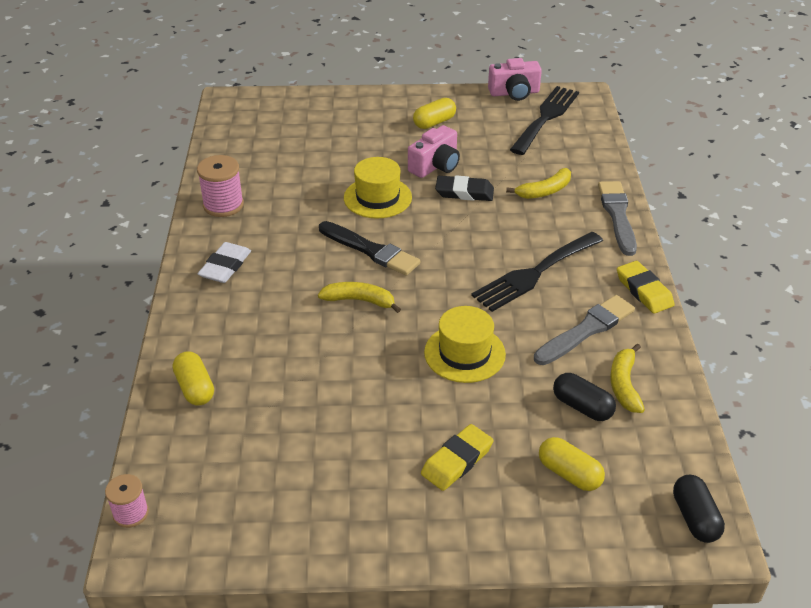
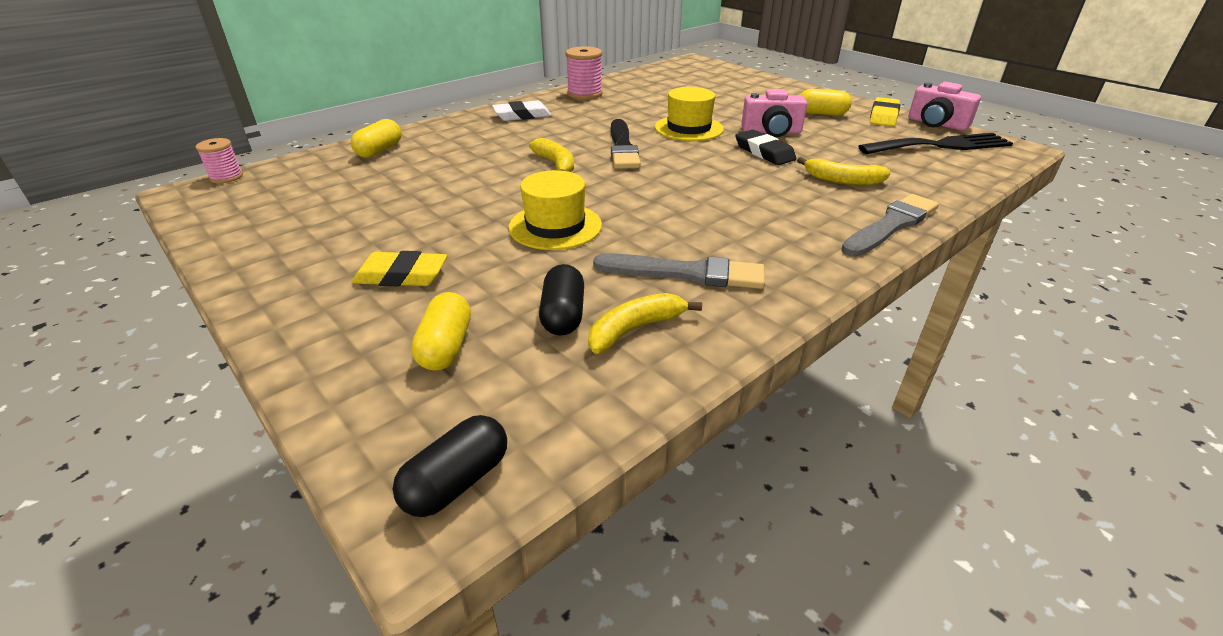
camera: 50 degrees right, 5 degrees down
black fork [471,232,603,312] -> none
yellow eraser [617,261,674,314] -> yellow eraser moved to [870,97,900,127]

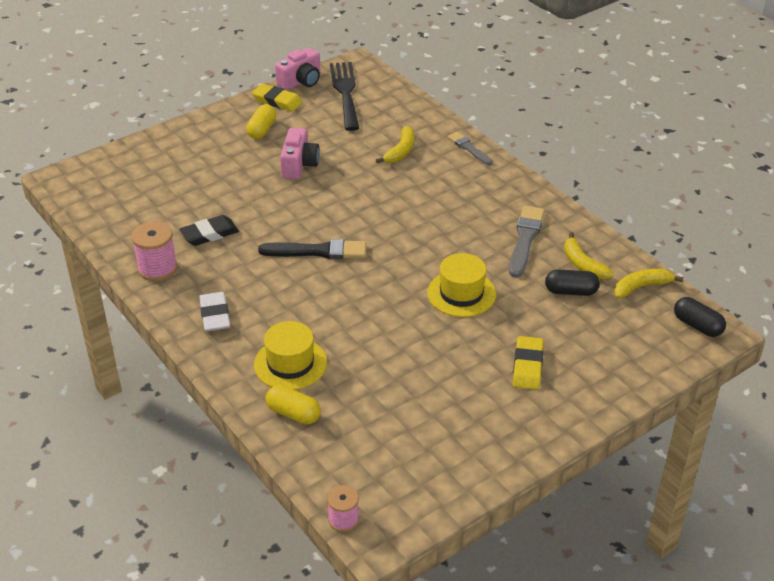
camera: 85 degrees left, 5 degrees up
yellow capsule [411,292,471,371] -> none
yellow banana [529,138,574,172] -> yellow banana moved to [614,269,683,299]
yellow hat [655,87,724,141] -> yellow hat moved to [254,321,327,390]
black eraser [735,130,796,165] -> black eraser moved to [179,215,239,246]
grey brush [841,194,939,257] -> grey brush [448,132,493,165], size x0.63

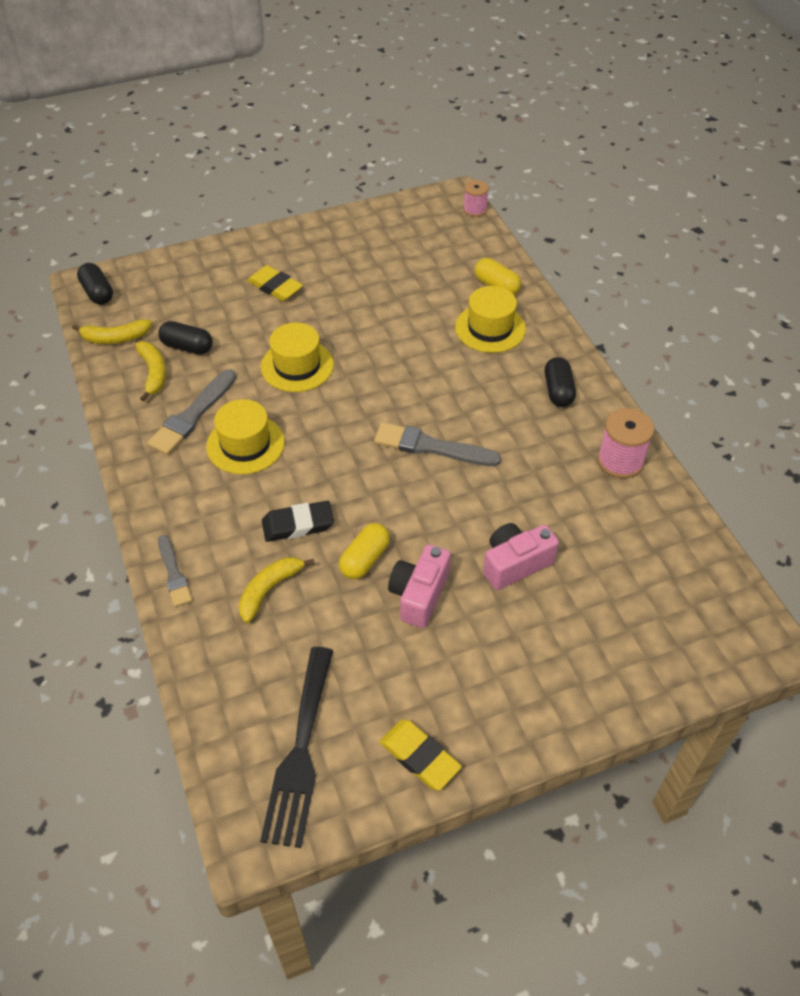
camera: 165 degrees left, 10 degrees up
black eraser [179,215,239,246] -> black eraser moved to [262,501,334,542]
white eraser [199,292,230,331] -> black capsule [545,357,576,407]
yellow capsule [246,104,276,139] -> yellow capsule moved to [339,523,390,579]
black brush [258,239,366,259] -> grey brush [374,422,501,466]
pink camera [275,47,321,90] -> pink camera moved to [483,523,559,590]
yellow eraser [513,336,544,390] -> yellow eraser turned 75 degrees counterclockwise [247,265,303,301]
none -> yellow hat [206,399,285,474]

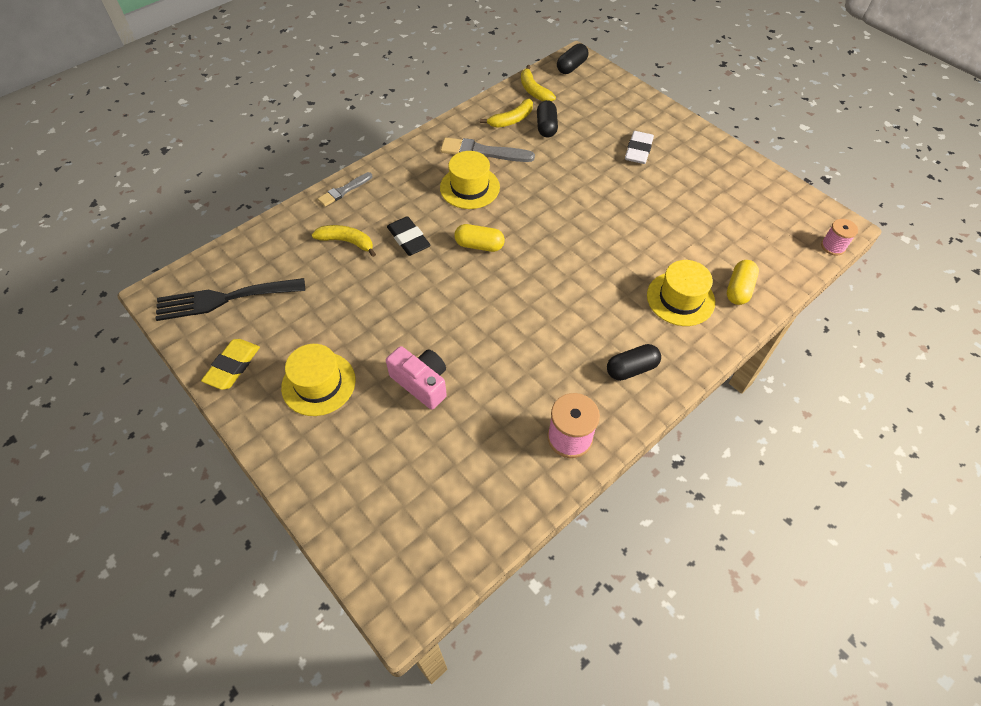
camera: 70 degrees right, 5 degrees up
yellow eraser [247,265,303,301] -> white eraser [625,131,654,164]
yellow hat [261,323,334,392] -> yellow hat moved to [281,344,356,416]
yellow capsule [339,523,390,579] -> yellow capsule moved to [454,224,505,252]
grey brush [374,422,501,466] -> none
pink camera [388,544,451,628] -> none

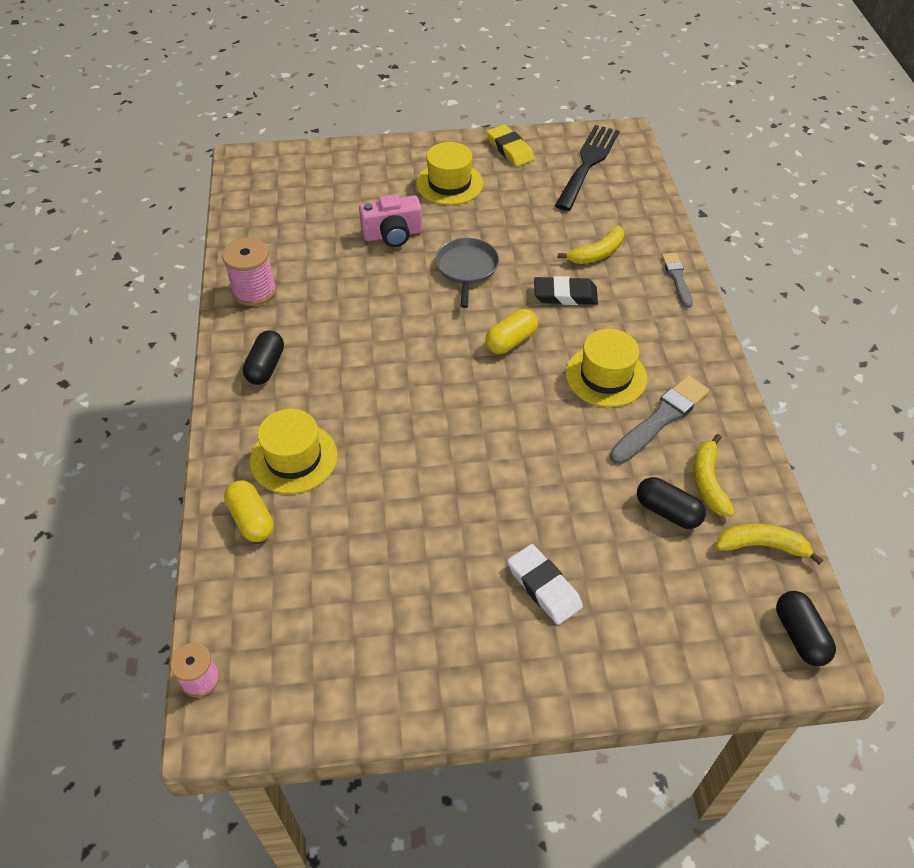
camera: 125 degrees right, 5 degrees down
none -> grey pan [436,238,499,308]

